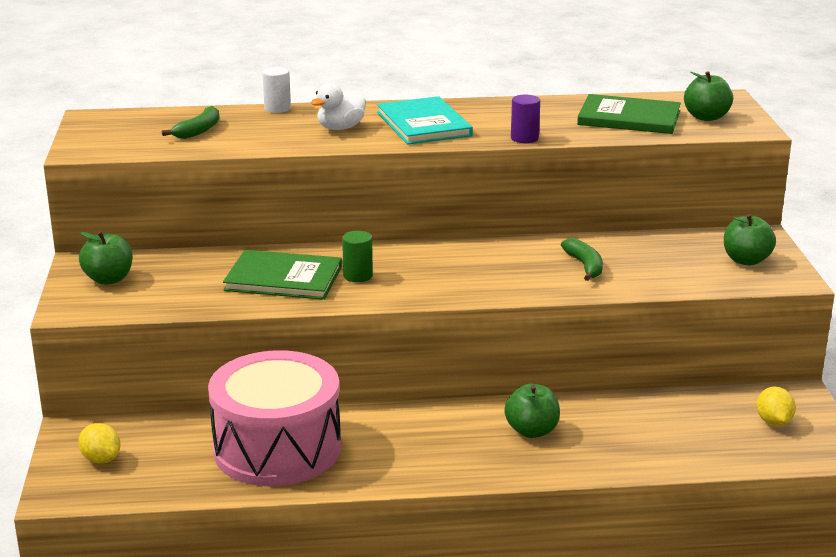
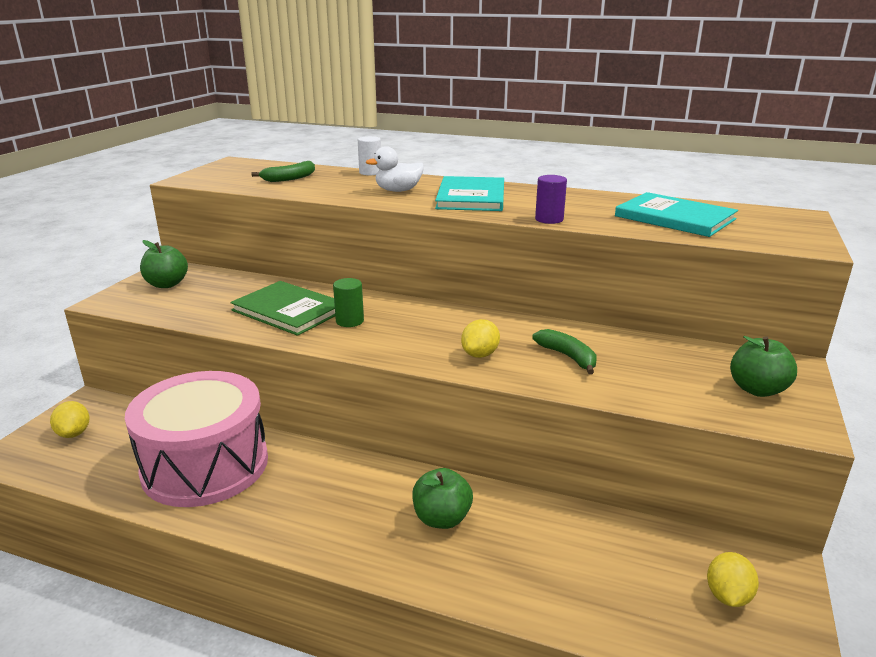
camera: 25 degrees right, 0 degrees up
green banana [561,238,603,281] -> green banana turned 45 degrees counterclockwise [532,329,597,375]
green book [577,94,681,134] -> turquoise book [615,192,738,237]
green apple [684,71,733,121] -> none
none -> yellow lemon [461,319,500,358]

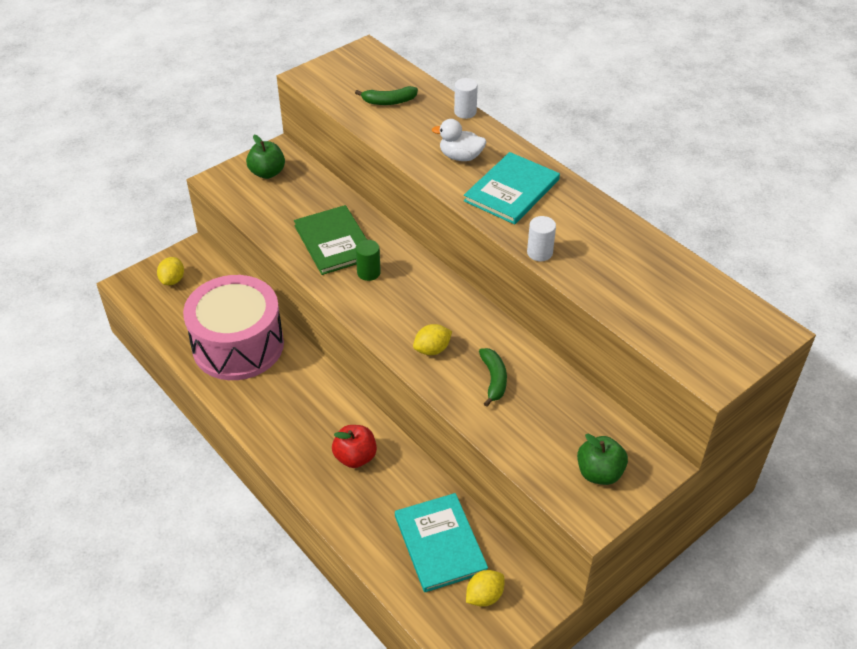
camera: 30 degrees right, 20 degrees up
green apple [412,468,473,529] -> red apple [332,425,377,468]
purple cylinder [535,175,567,224] -> white cylinder [527,216,556,261]
turquoise book [615,192,738,237] -> turquoise book moved to [395,493,488,592]

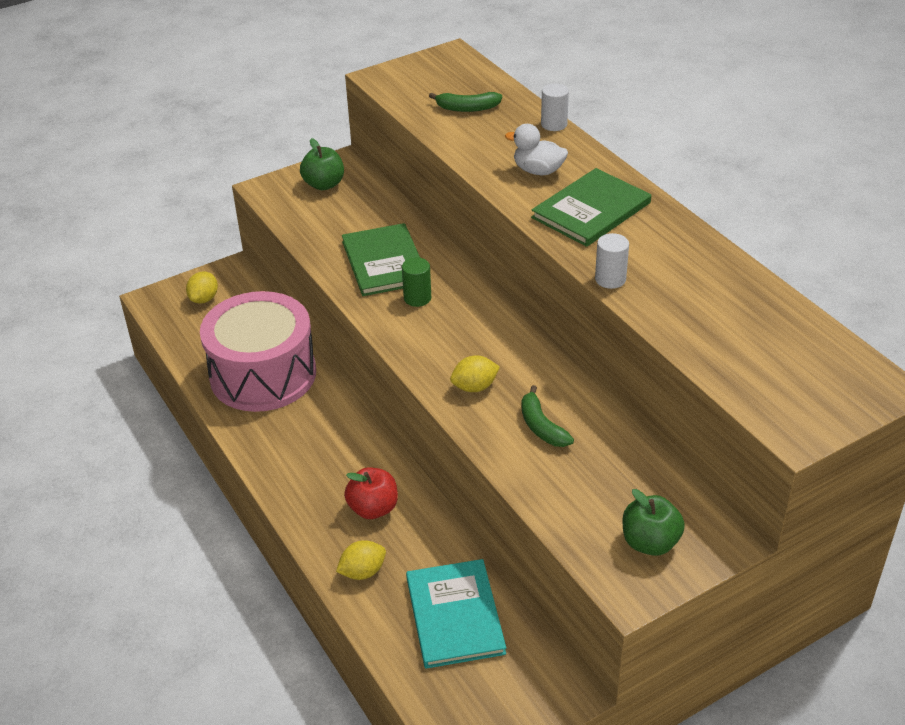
camera: 10 degrees right, 5 degrees down
turquoise book [464,152,560,225] -> green book [531,168,651,247]
yellow lemon [466,570,505,607] -> yellow lemon moved to [336,540,386,580]
green banana [479,348,507,407] -> green banana turned 150 degrees clockwise [521,385,574,447]

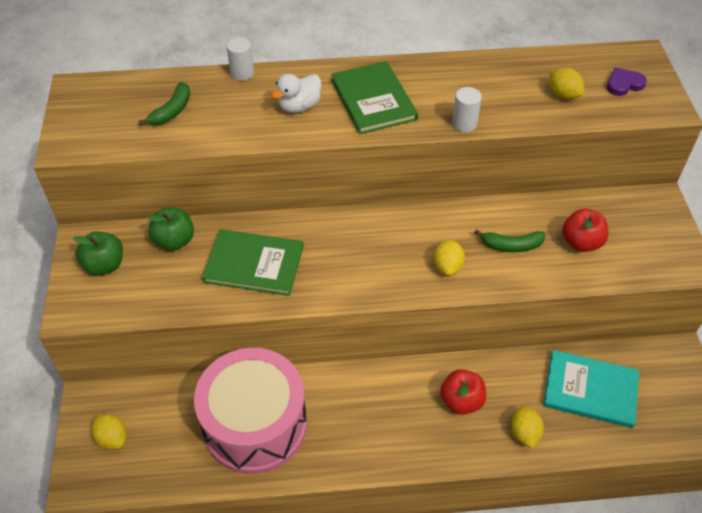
camera: 65 degrees left, 10 degrees up
green cylinder [402,258,431,307] -> none
green apple [623,489,685,556] -> green apple moved to [147,207,194,251]
none -> yellow lemon [549,68,584,99]
none -> red apple [562,209,608,252]
none -> purple heart [607,68,647,96]

